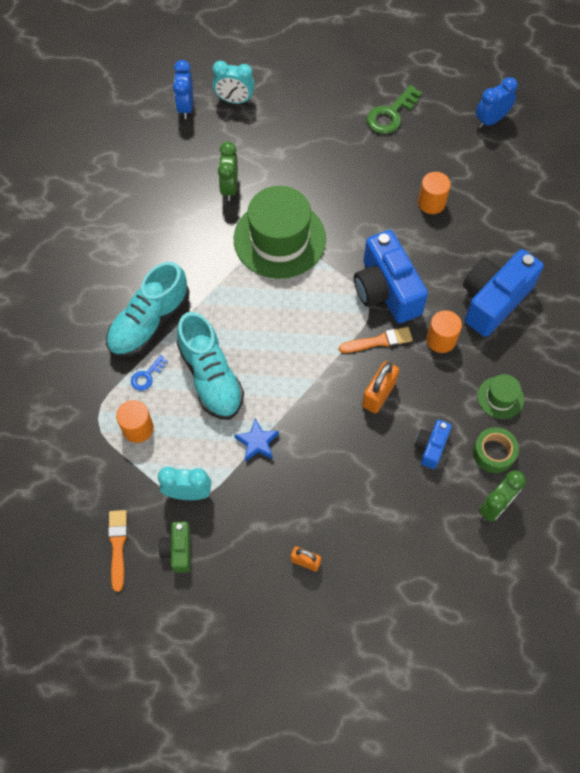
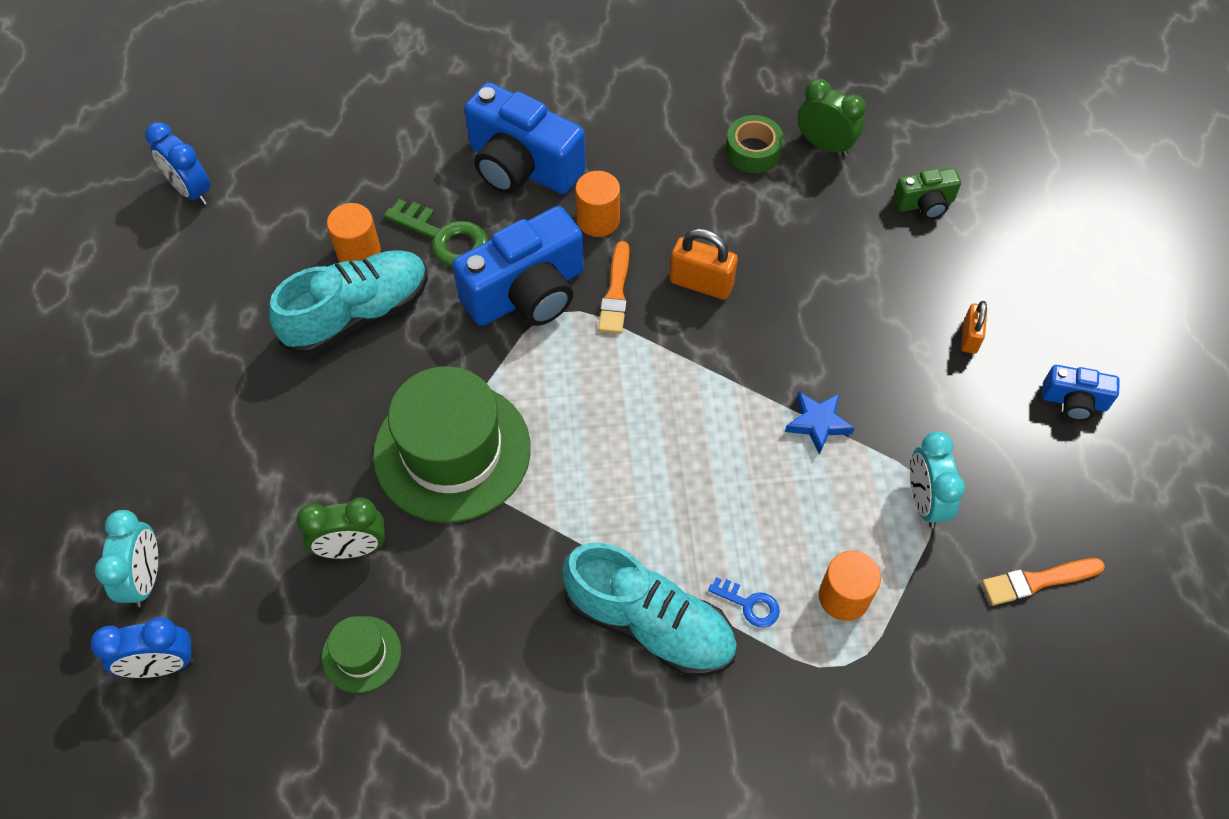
camera: 100 degrees left, 5 degrees down
green camera [159,521,190,573] -> green camera moved to [893,168,961,219]
turquoise shoe [177,312,244,420] -> turquoise shoe moved to [269,250,428,355]
orange brush [339,327,413,353] -> orange brush turned 150 degrees counterclockwise [598,241,629,334]
green key [367,85,422,134] -> green key moved to [384,199,488,267]
blue camera [414,420,452,469] -> blue camera moved to [1042,365,1120,421]
green hat [477,374,524,419] -> green hat moved to [322,616,401,693]

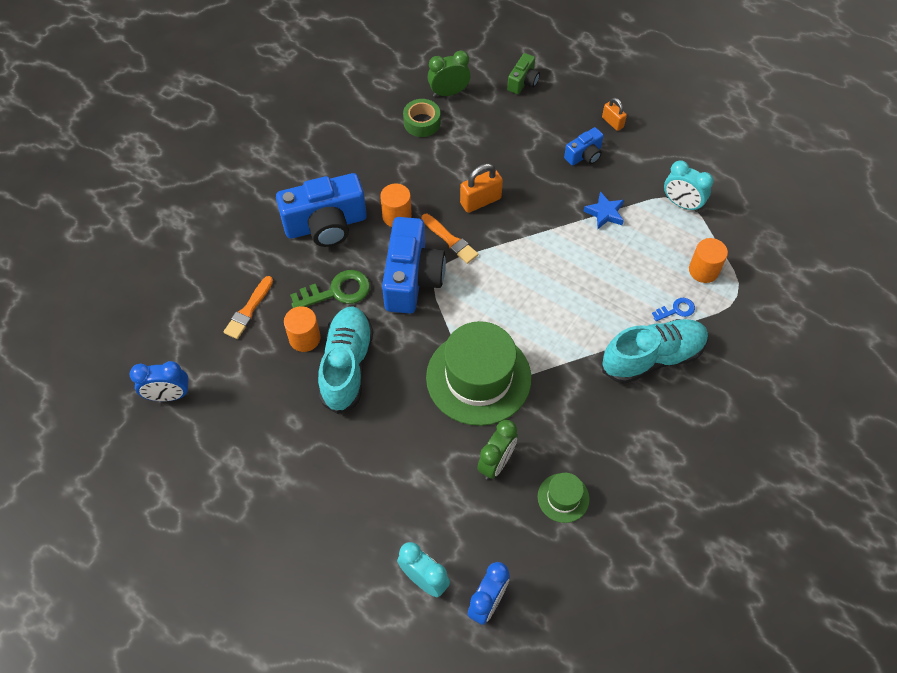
camera: 50 degrees left, 0 degrees up
orange brush [982,558,1105,606] -> orange brush moved to [224,276,273,339]
blue camera [1042,365,1120,421] -> blue camera moved to [564,127,604,166]

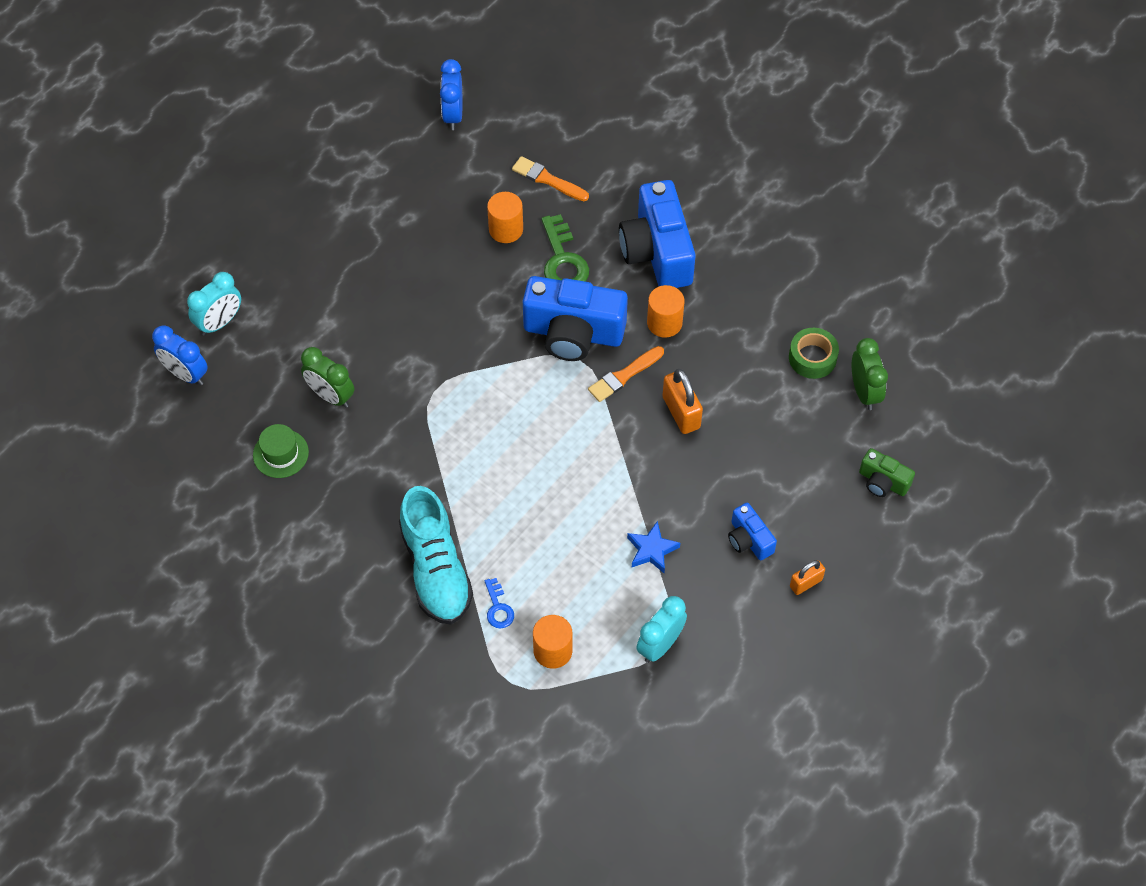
camera: 95 degrees right, 0 degrees up
turquoise shoe [318,306,373,414] -> none
green hat [426,321,532,426] -> none

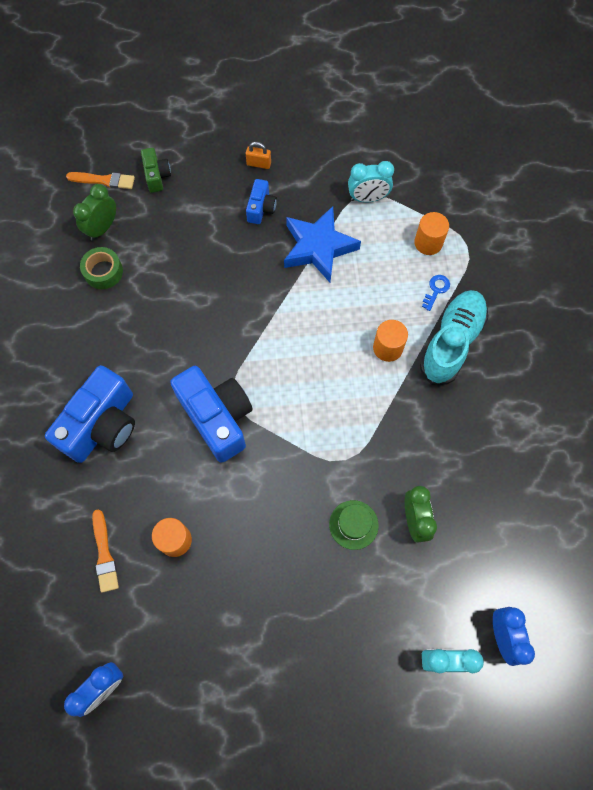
camera: 135 degrees left, 10 degrees up
green hat [253,424,309,478] -> green hat moved to [329,500,379,550]
green key [541,214,589,282] -> none
orange brush [588,346,664,402] -> orange brush moved to [66,172,135,189]
blue star [627,521,680,573] -> blue star [284,206,361,282], size x1.94
orange cylinder [647,285,684,338] -> orange cylinder moved to [373,320,408,362]
orange padlock [663,369,703,434] -> none

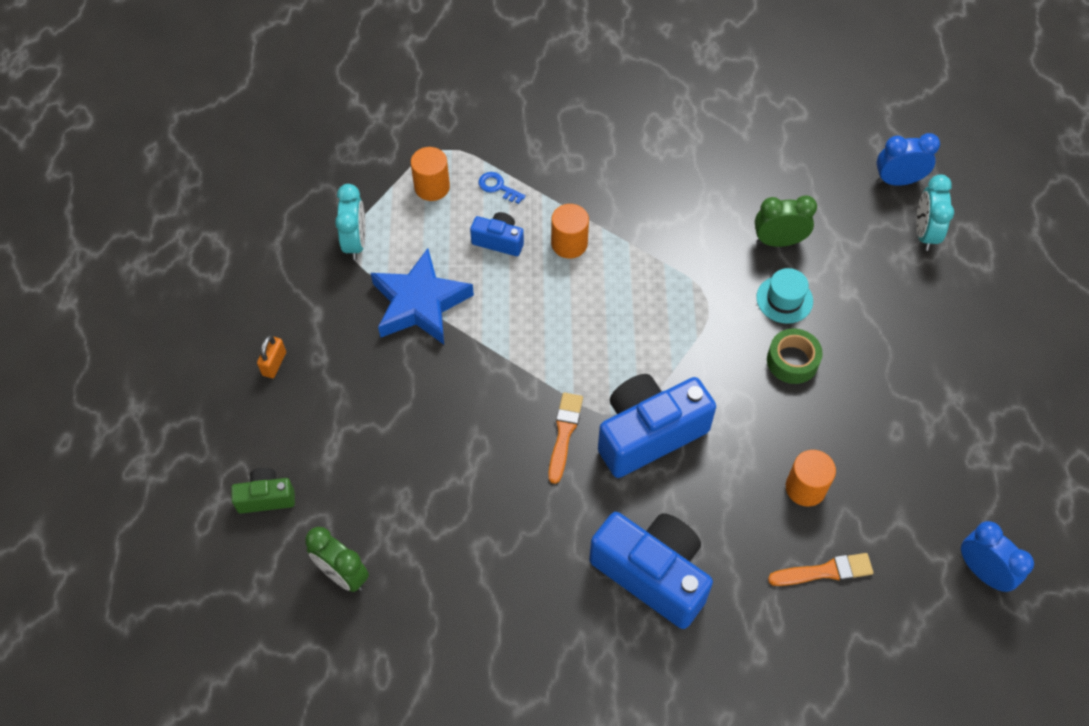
camera: 85 degrees left, 10 degrees down
orange brush [66,172,135,189] -> orange brush moved to [548,392,583,484]
green tape [80,247,123,289] -> green tape moved to [767,329,823,384]
blue camera [246,179,277,224] -> blue camera moved to [470,212,524,256]
green hat [329,500,379,550] -> turquoise hat [756,268,813,324]
turquoise shoe [420,290,488,385] -> none

